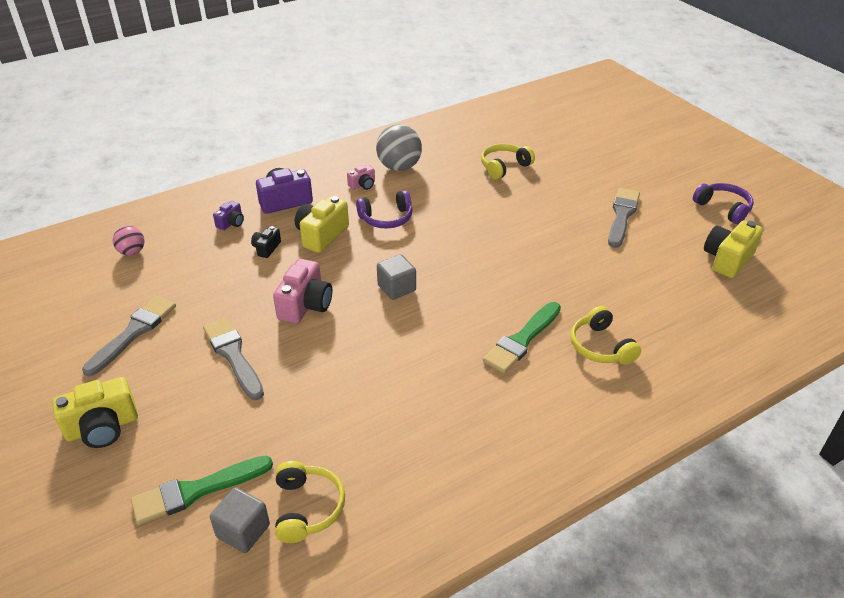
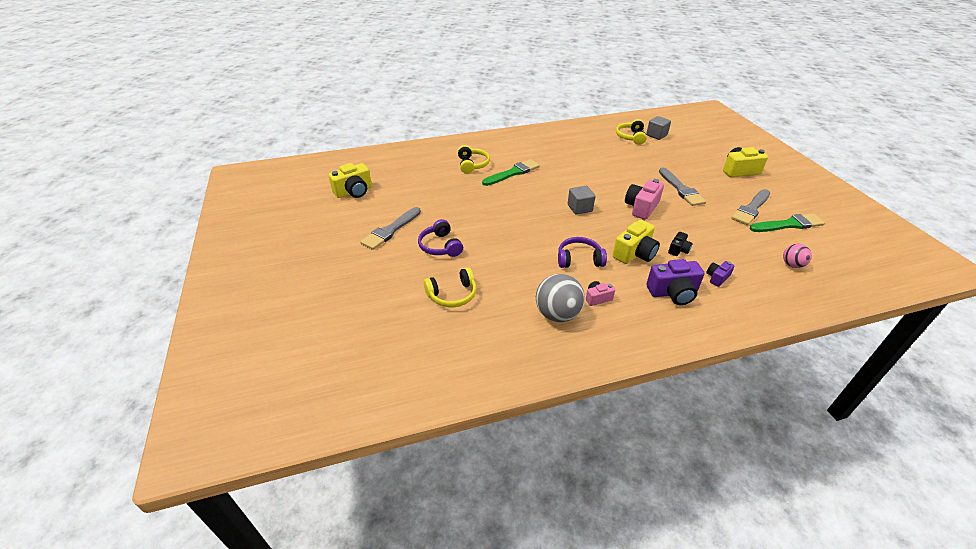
camera: 165 degrees left, 0 degrees up
green brush [131,455,273,525] -> green brush moved to [750,213,825,232]
purple headphones [693,183,754,224] -> purple headphones moved to [418,219,463,257]

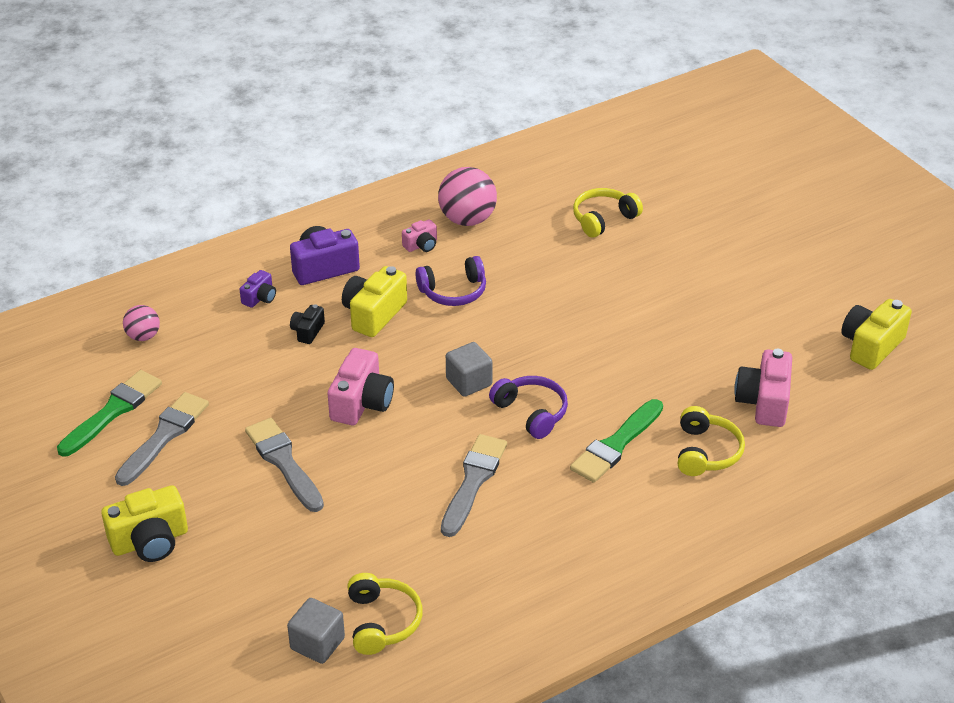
camera: 165 degrees right, 0 degrees up
grey brush [360,207,421,250] -> grey brush moved to [441,434,507,537]
purple headphones [418,219,463,257] -> purple headphones moved to [489,376,568,439]
yellow headphones [458,145,490,174] -> yellow headphones turned 150 degrees counterclockwise [678,406,745,476]
grey ball [536,274,585,322] -> pink ball [438,167,497,226]
green brush [750,213,825,232] -> green brush turned 150 degrees clockwise [57,370,162,457]
none -> pink camera [734,349,792,427]

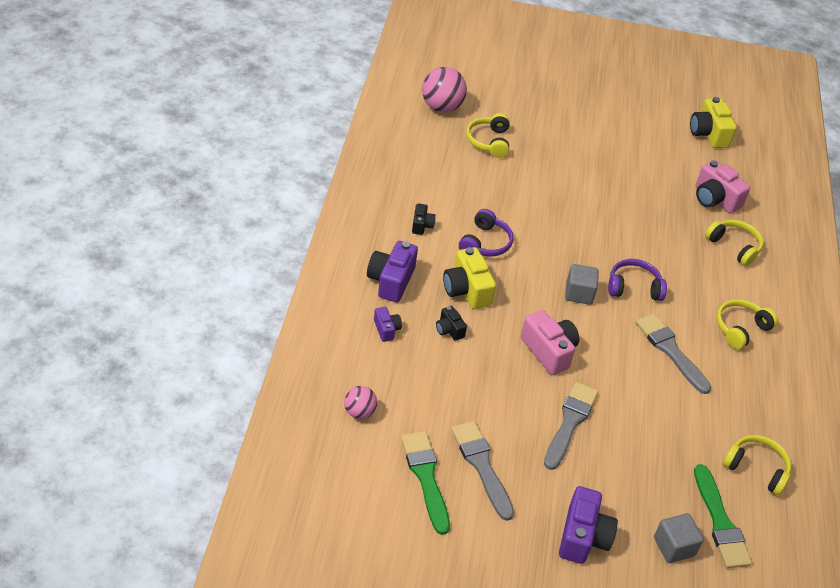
camera: 55 degrees left, 5 degrees up
yellow camera [101,485,188,562] -> purple camera [559,486,618,564]
grey brush [245,418,324,512] -> grey brush turned 105 degrees clockwise [544,382,598,470]
grey cube [287,598,345,664] -> grey cube moved to [654,513,704,563]
pink camera [402,219,437,252] -> black camera [412,203,436,235]
pink ball [438,167,497,226] -> pink ball moved to [422,67,467,112]
green brush [570,399,663,483] -> green brush moved to [694,464,752,568]
none -> yellow headphones [716,299,778,349]

